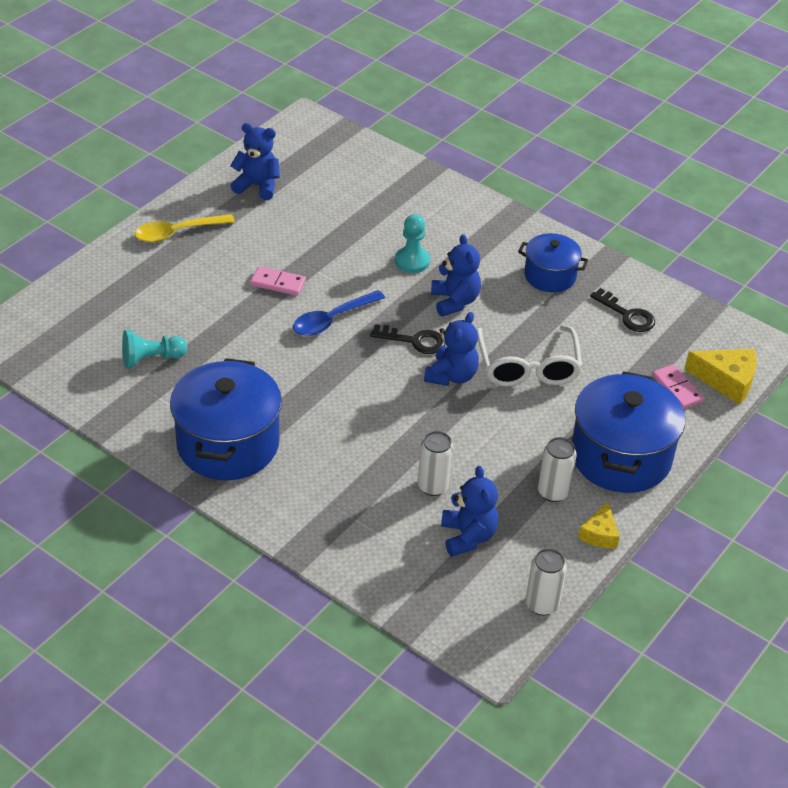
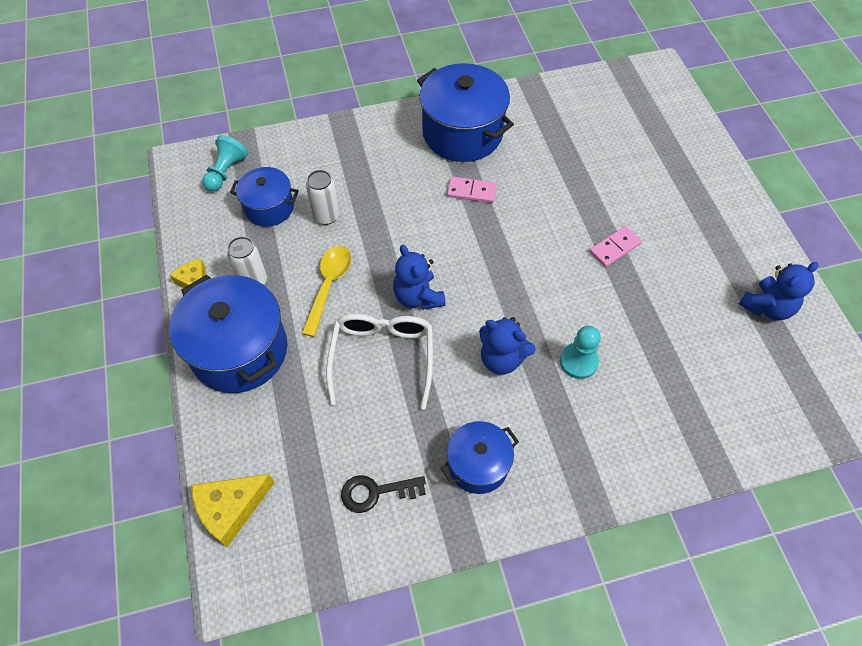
camera: 130 degrees right, 15 degrees up
turquoise pawn [122,330,187,368] -> turquoise pawn moved to [202,135,248,191]
yellow spoon [135,214,235,242] -> yellow spoon moved to [301,246,351,337]
blue spoon [293,290,385,336] -> none
black key [370,324,445,354] -> none
blue teddy bear [441,466,499,557] -> blue pot [230,167,299,227]
white glasses [477,326,583,386] -> white glasses turned 60 degrees clockwise [326,314,433,409]
white can [526,548,567,615] -> none
pink domino [652,364,704,409] -> pink domino moved to [447,177,497,203]

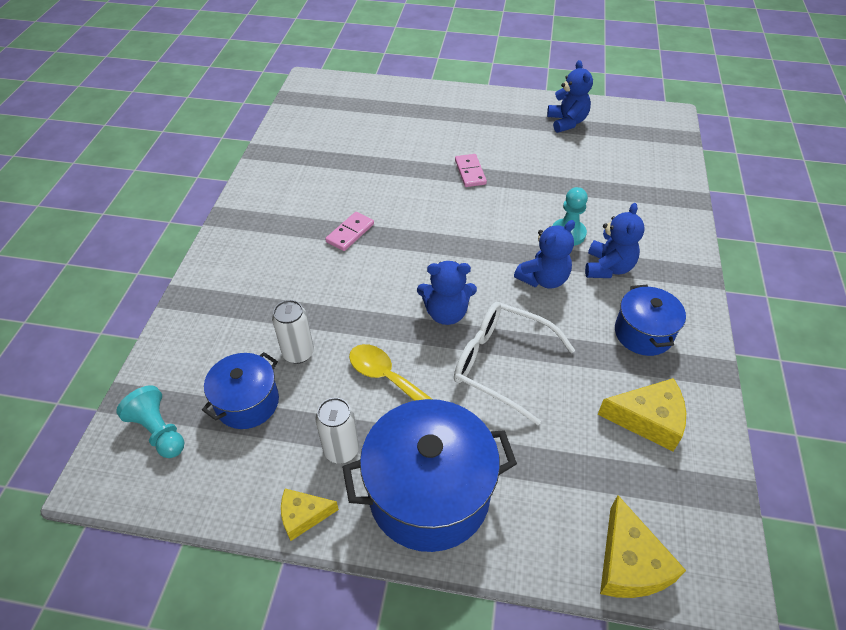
camera: 65 degrees left, 10 degrees down
black key [341,475,426,513] -> yellow cheese [597,378,686,452]
blue pot [417,63,514,162] -> none
none -> blue teddy bear [585,203,645,278]

